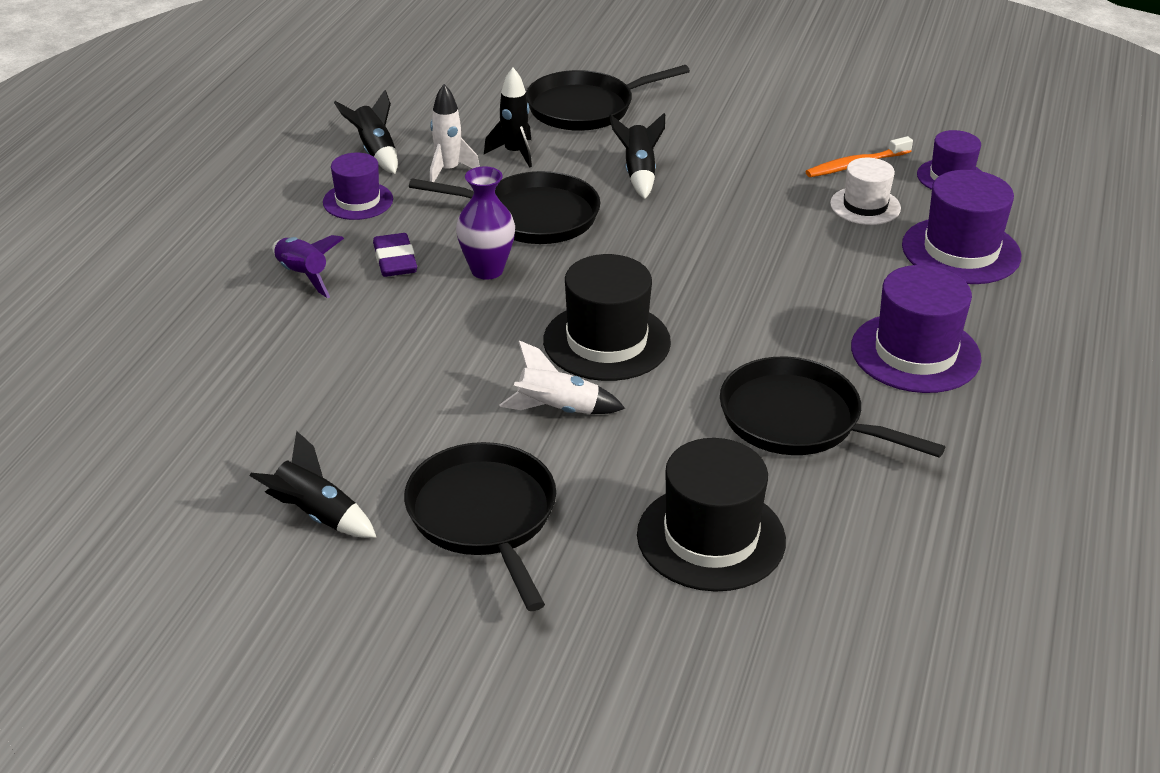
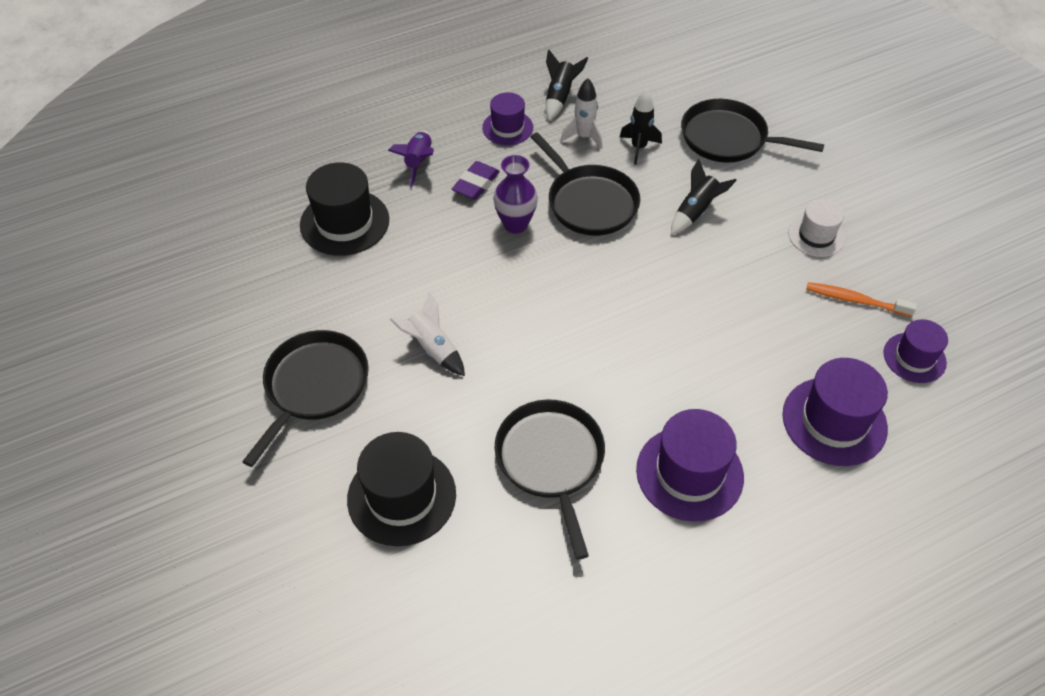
camera: 45 degrees right, 15 degrees up
black rocket [249,431,376,538] -> none
black hat [543,254,671,381] -> black hat moved to [300,162,389,256]
white hat [830,158,901,225] -> white hat moved to [788,199,845,257]

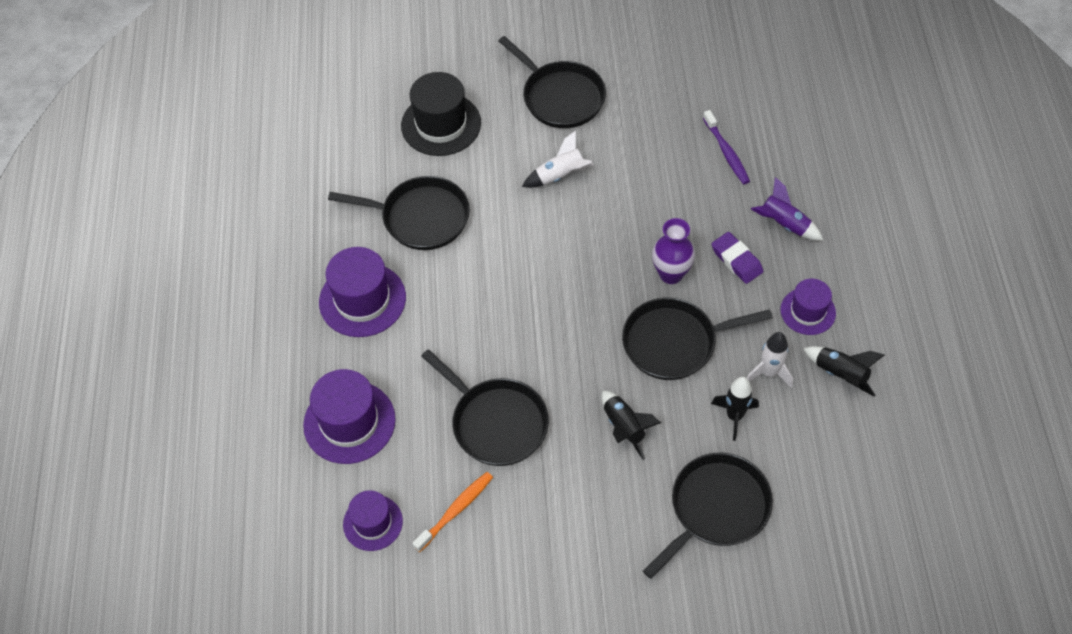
camera: 115 degrees right, 5 degrees up
black hat [300,162,389,256] -> purple toothbrush [703,110,750,184]
white hat [788,199,845,257] -> none
none -> black pan [421,349,549,466]

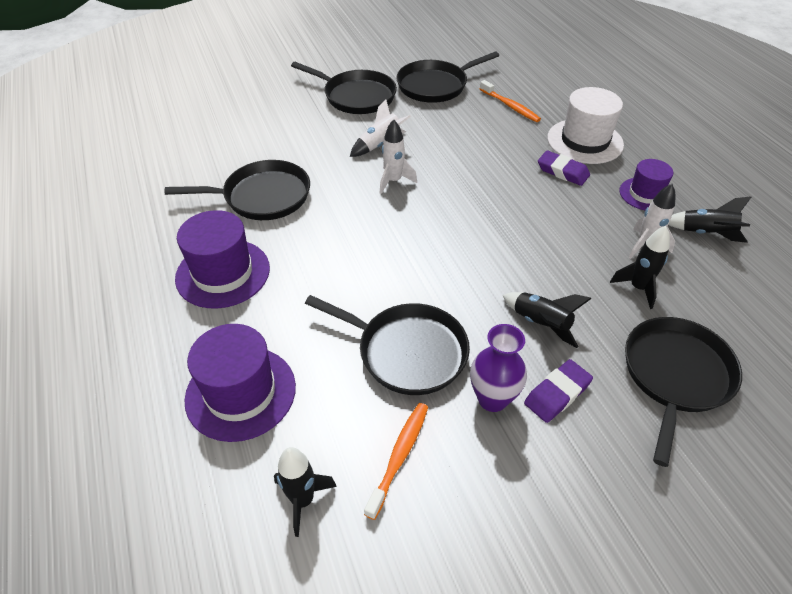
camera: 20 degrees left, 10 degrees down
purple hat [343,490,403,551] -> black rocket [274,447,337,537]
black hat [401,72,481,156] -> none
black pan [622,298,773,380] -> black pan moved to [396,51,499,103]
purple vase [652,218,695,284] -> purple vase moved to [470,324,527,412]
purple toothbrush [703,110,750,184] -> orange toothbrush [480,80,541,122]
purple rocket [751,177,824,241] -> white hat [547,87,624,164]
none -> white rocket [380,119,417,194]
none -> purple eraser [524,359,593,423]

